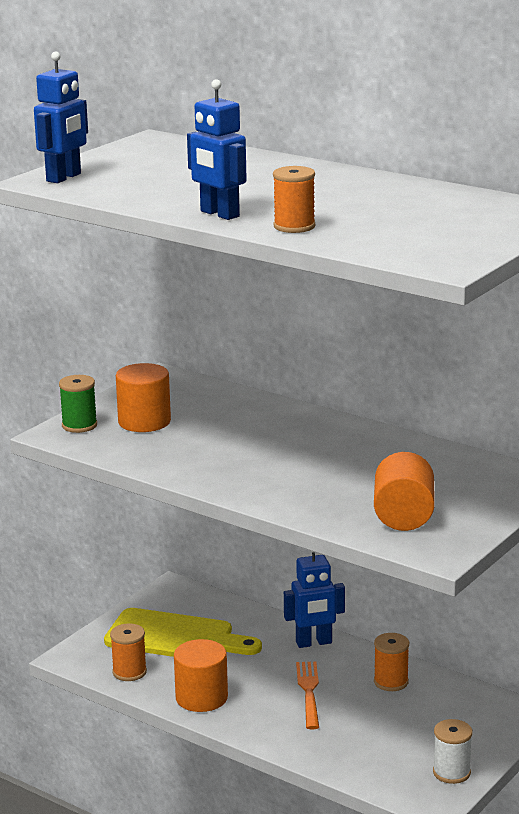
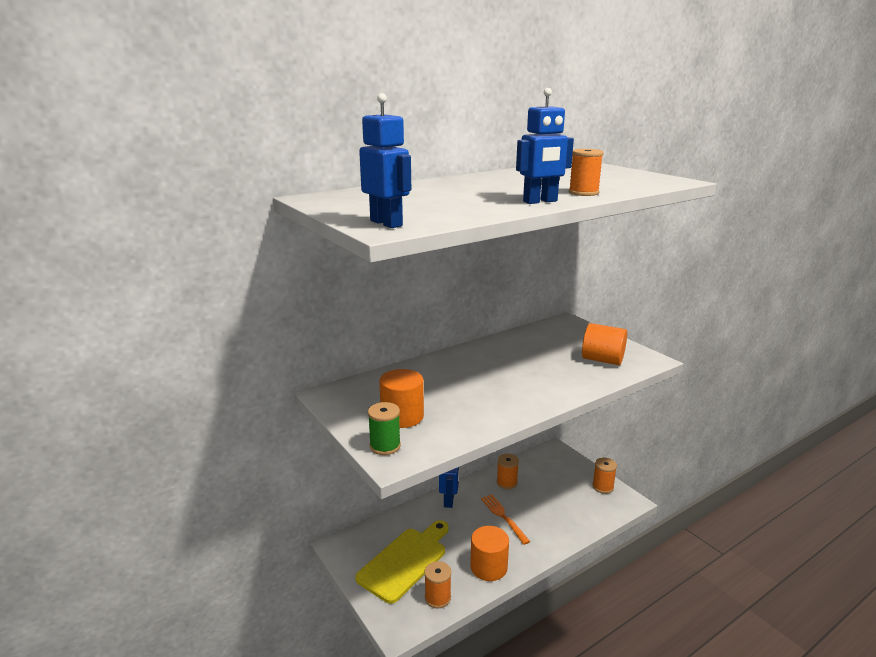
camera: 70 degrees left, 0 degrees up
orange fork [296,661,319,729] -> orange fork turned 45 degrees clockwise [481,494,530,545]
white spool [433,719,472,784] -> orange spool [592,457,617,494]

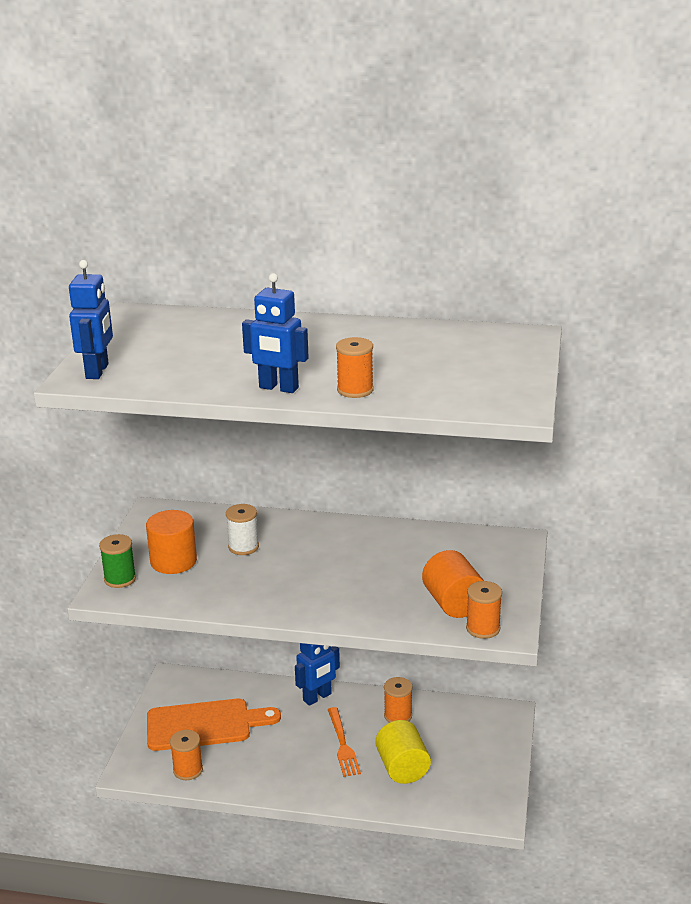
camera: 45 degrees right, 5 degrees up
yellow cutting board [355,520,449,604] -> orange cutting board [147,699,281,751]
orange cylinder [470,526,509,581] -> none
orange fork [481,494,530,545] -> orange fork turned 150 degrees clockwise [328,707,361,777]
orange spool [592,457,617,494] -> orange spool moved to [466,581,502,639]
none -> white spool [226,504,259,555]
none -> yellow cylinder [375,720,431,784]

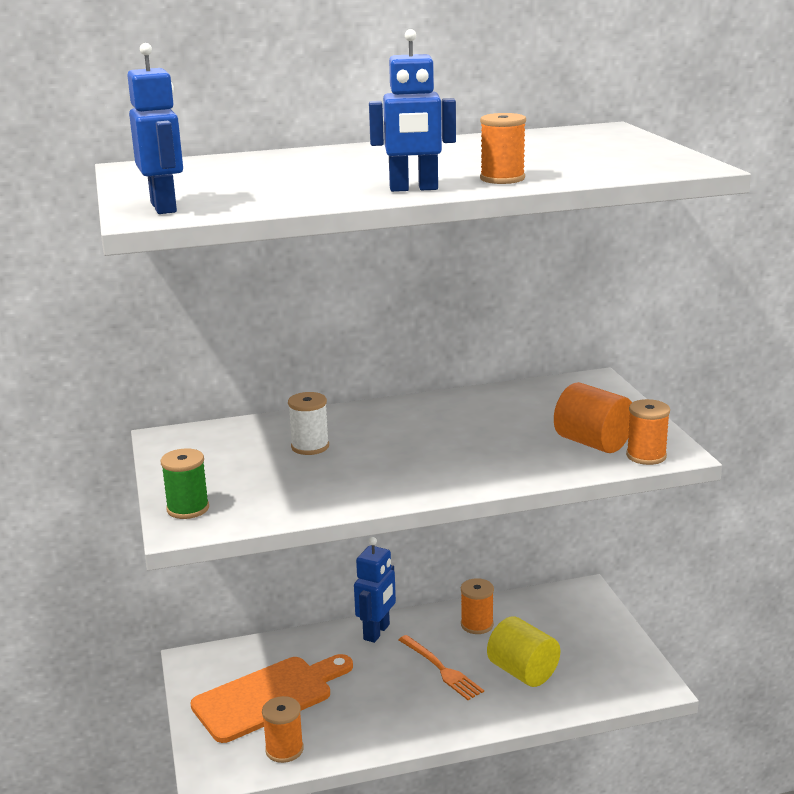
camera: 25 degrees left, 5 degrees down
orange cylinder [146,510,197,574] -> none

